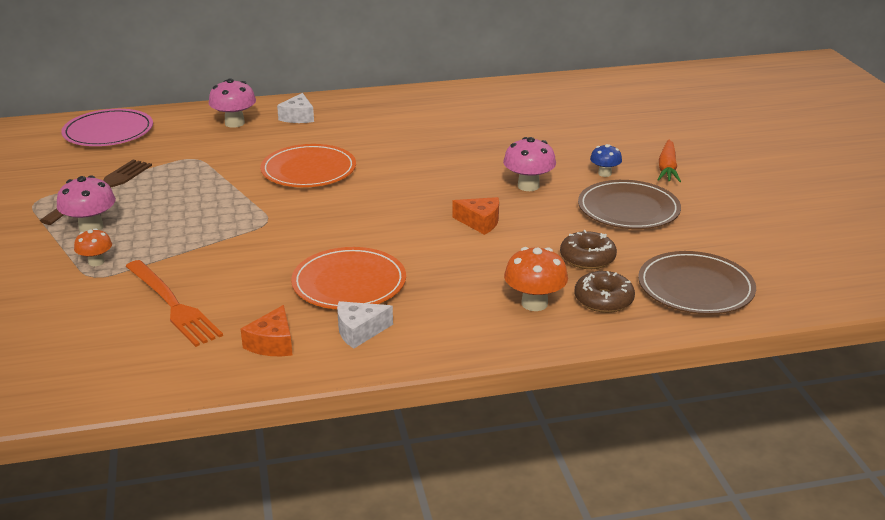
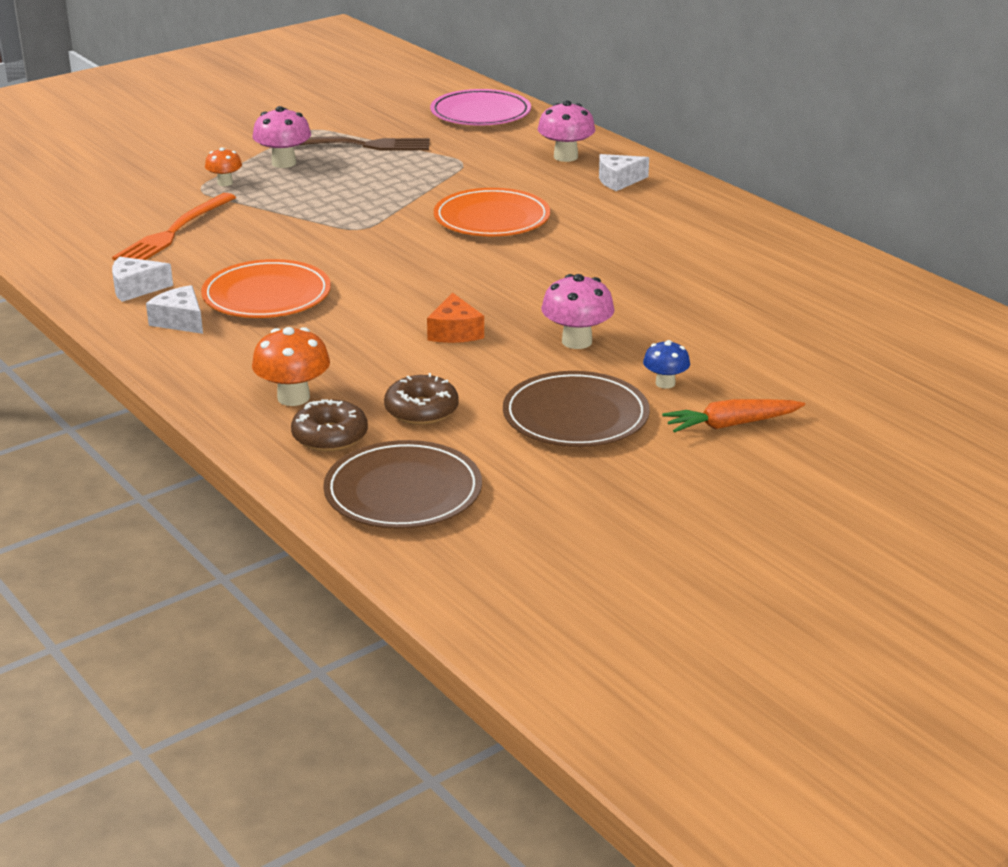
camera: 65 degrees right, 0 degrees up
orange cheese [241,305,292,356] -> white cheese [112,257,173,302]

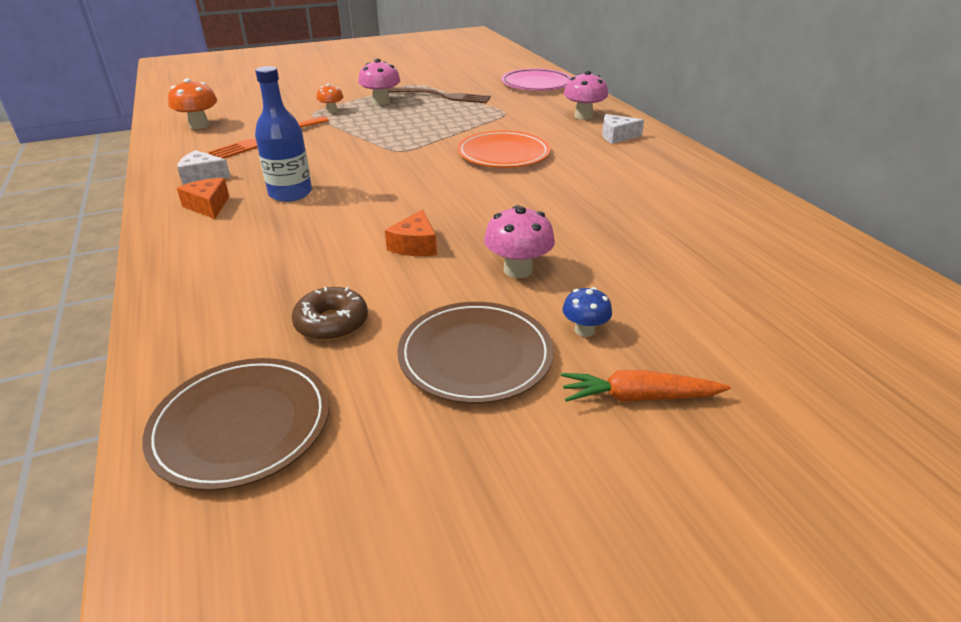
camera: 15 degrees right, 5 degrees up
white cheese [146,285,203,334] -> orange cheese [177,178,229,219]
orange plate [201,259,331,318] -> blue bottle [255,66,312,202]
orange mushroom [252,327,330,406] -> orange mushroom moved to [168,78,217,129]
brown donut [291,399,368,452] -> none

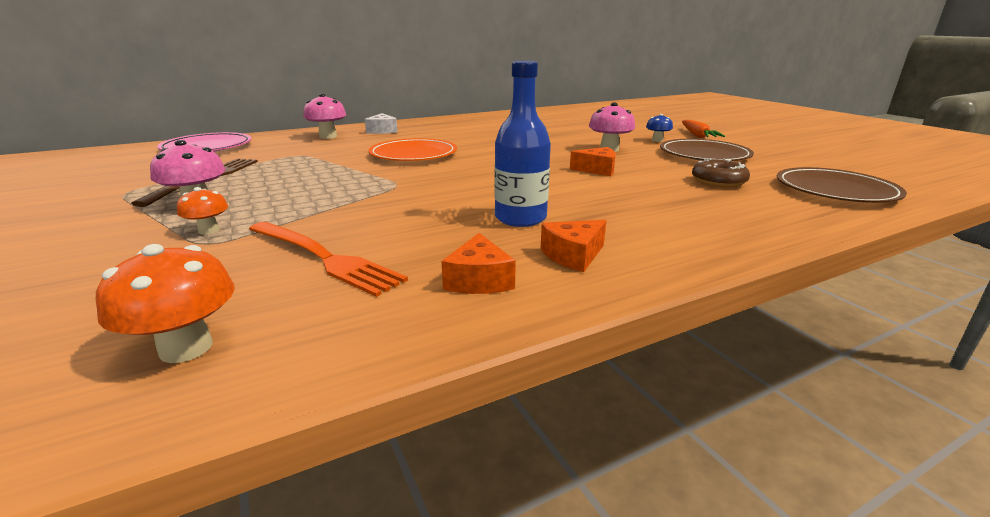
camera: 95 degrees left, 10 degrees down
white cheese [177,150,231,185] -> orange cheese [441,233,516,294]

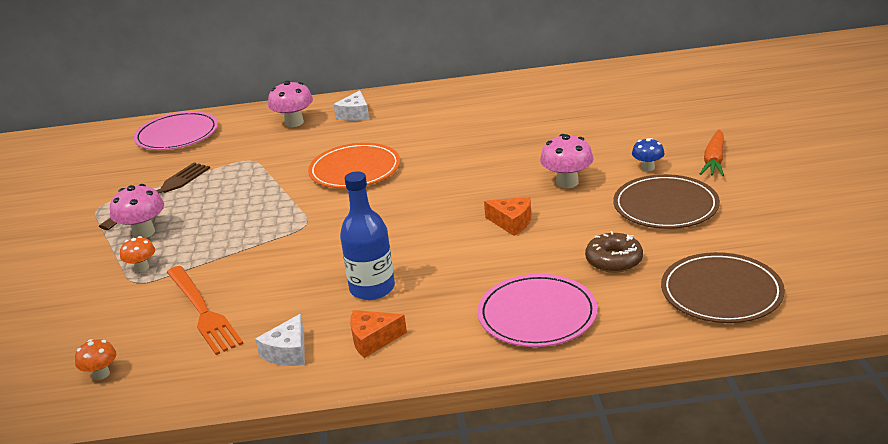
camera: 25 degrees right, 5 degrees up
orange mushroom [96,244,234,363] -> orange mushroom [75,339,116,380], size x0.62
orange cheese [441,233,516,294] -> white cheese [255,314,305,366]
none -> pink plate [477,274,598,347]

